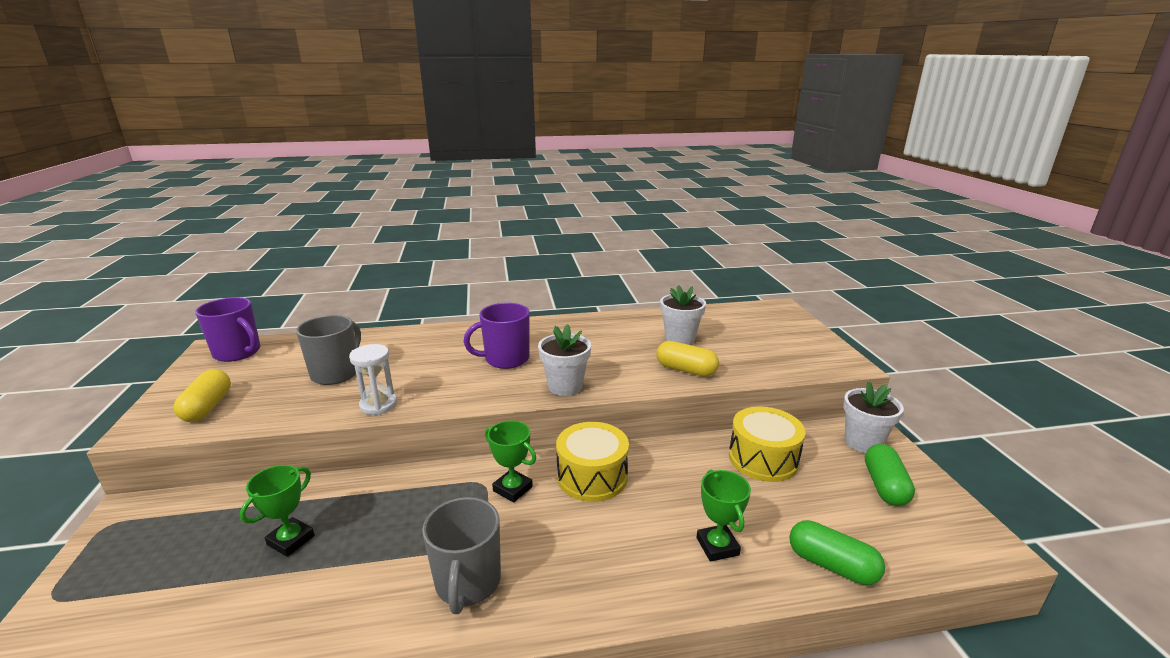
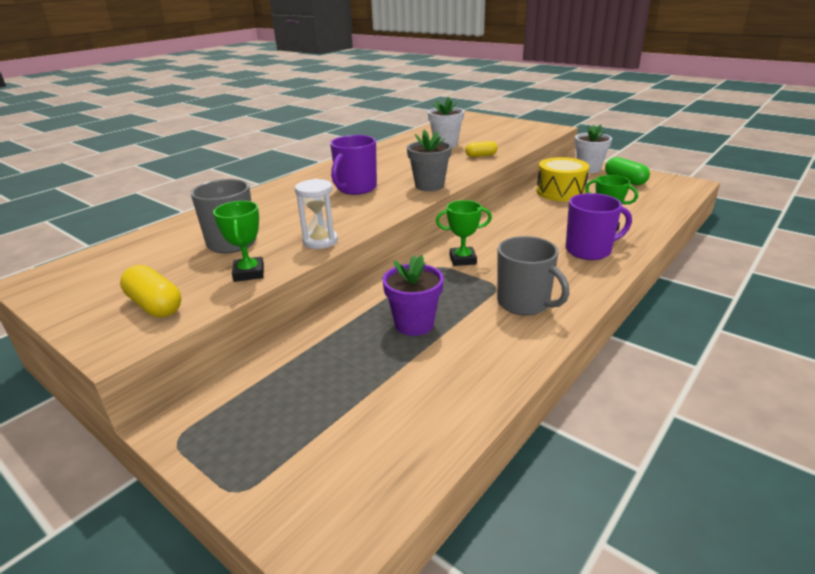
camera: 40 degrees left, 5 degrees up
purple mug [195,297,260,362] -> purple mug moved to [566,193,632,260]
green trophy [240,465,315,557] -> green trophy moved to [213,201,264,282]
white flower pot [538,324,591,396] -> grey flower pot [407,130,452,191]
yellow drum [556,422,629,502] -> none
yellow capsule [656,341,719,377] -> yellow capsule [465,141,498,157], size x0.66
green capsule [789,520,885,585] -> none
none -> purple flower pot [383,255,444,336]

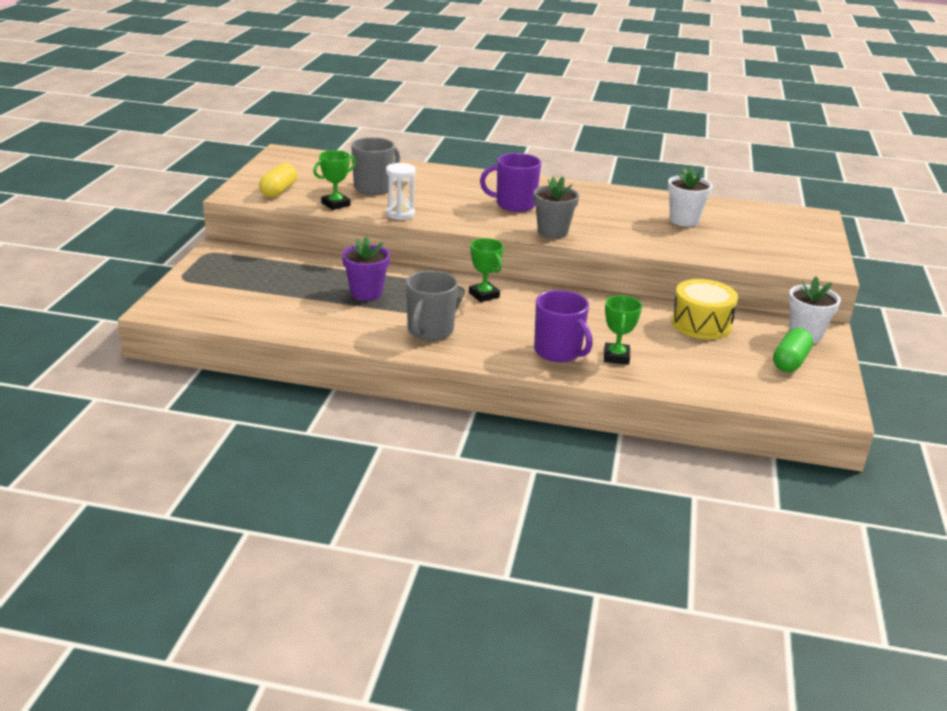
camera: 60 degrees right, 0 degrees up
yellow capsule [465,141,498,157] -> none

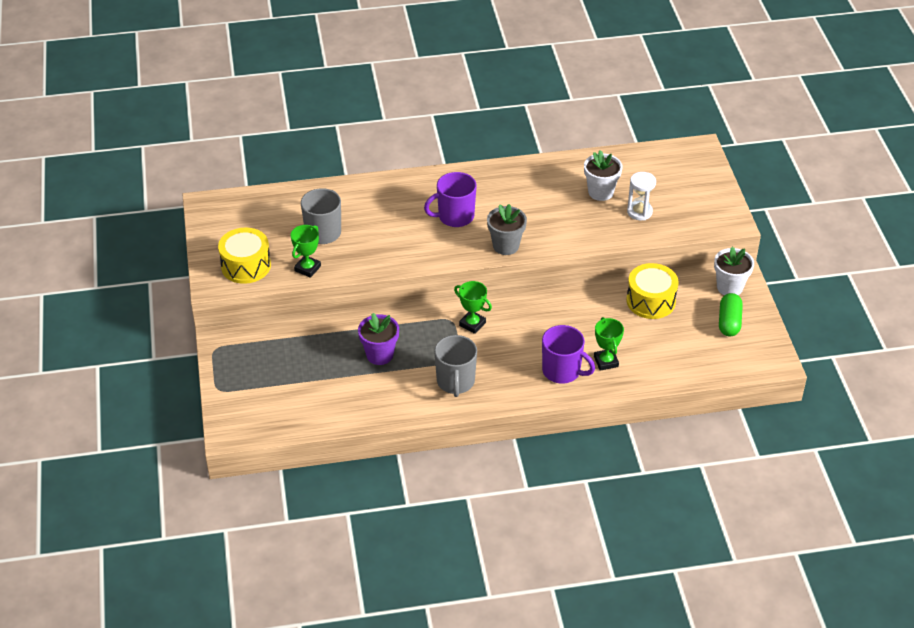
camera: 20 degrees left, 15 degrees up
yellow capsule [259,163,297,198] -> yellow drum [218,228,271,284]
white hourglass [386,163,416,220] -> white hourglass moved to [627,172,656,220]

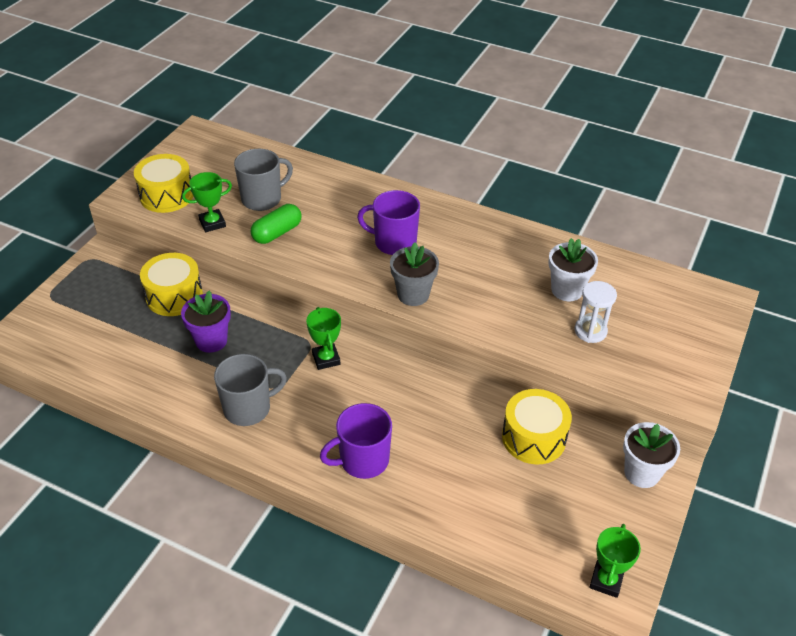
camera: 35 degrees right, 0 degrees up
grey mug [434,335,477,397] -> grey mug turned 150 degrees counterclockwise [214,354,287,426]
purple mug [542,325,595,384] -> purple mug turned 90 degrees clockwise [320,403,392,479]
green trophy [594,317,624,371] -> green trophy moved to [589,524,641,598]
green capsule [719,293,743,336] -> green capsule moved to [251,204,302,244]
none -> yellow drum [140,253,203,316]

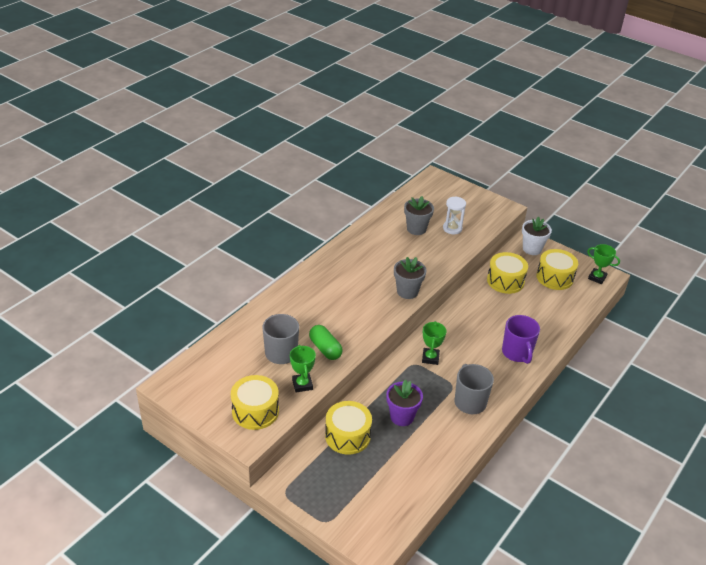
camera: 80 degrees left, 5 degrees down
green trophy [306,307,341,370] -> green trophy turned 75 degrees counterclockwise [422,321,447,365]
purple mug [357,190,420,255] -> none
white flower pot [548,238,598,301] -> grey flower pot [404,196,434,235]
none -> yellow drum [536,249,578,290]

